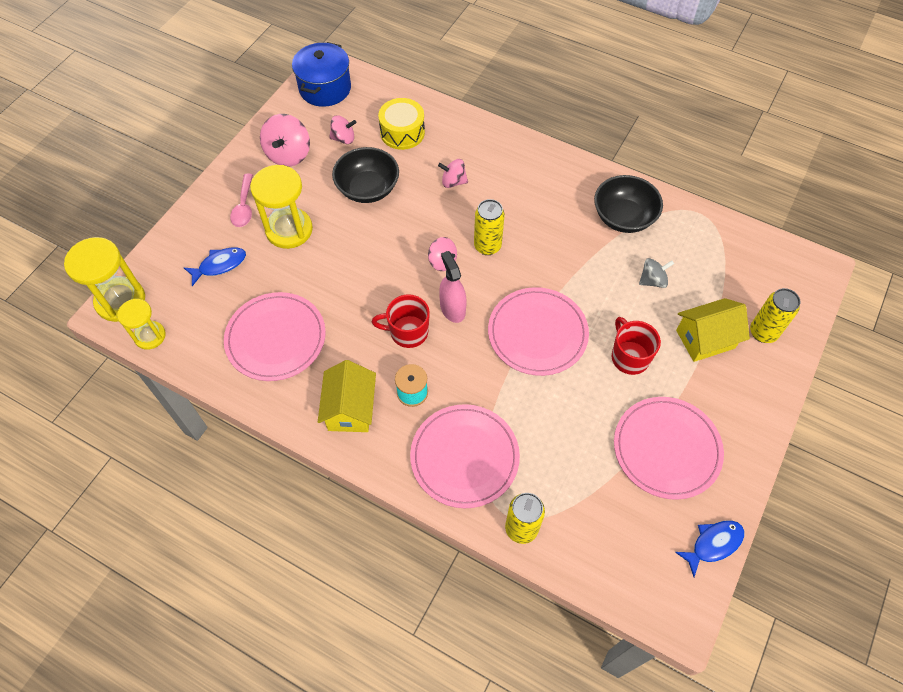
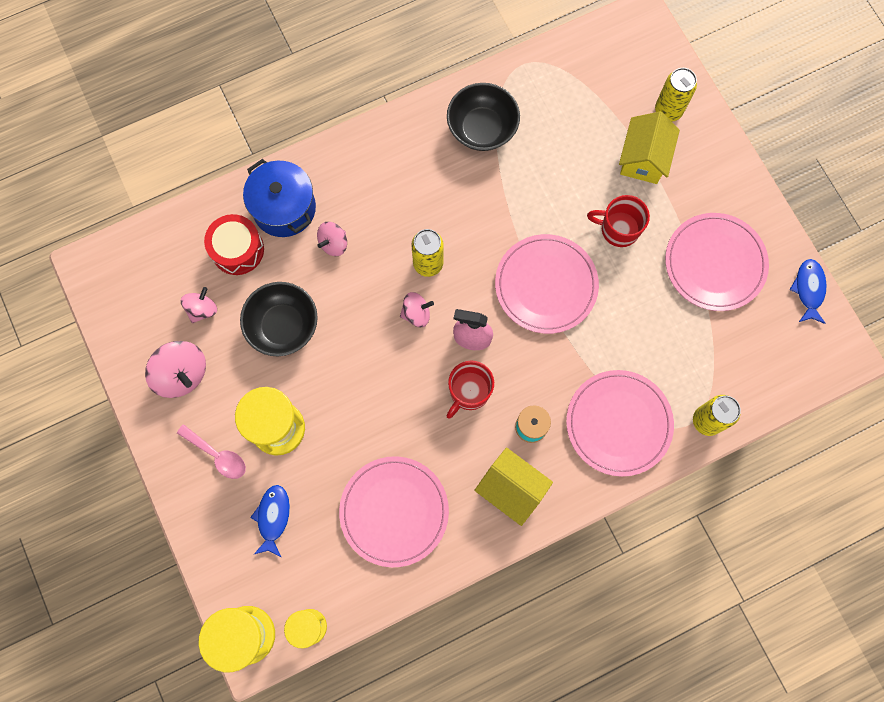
camera: 55 degrees left, 15 degrees up
blue pot [292,42,351,107] -> blue pot moved to [243,159,316,237]
yellow drum [378,98,425,150] -> red drum [204,214,264,275]
grey spinning top [639,258,674,288] -> none

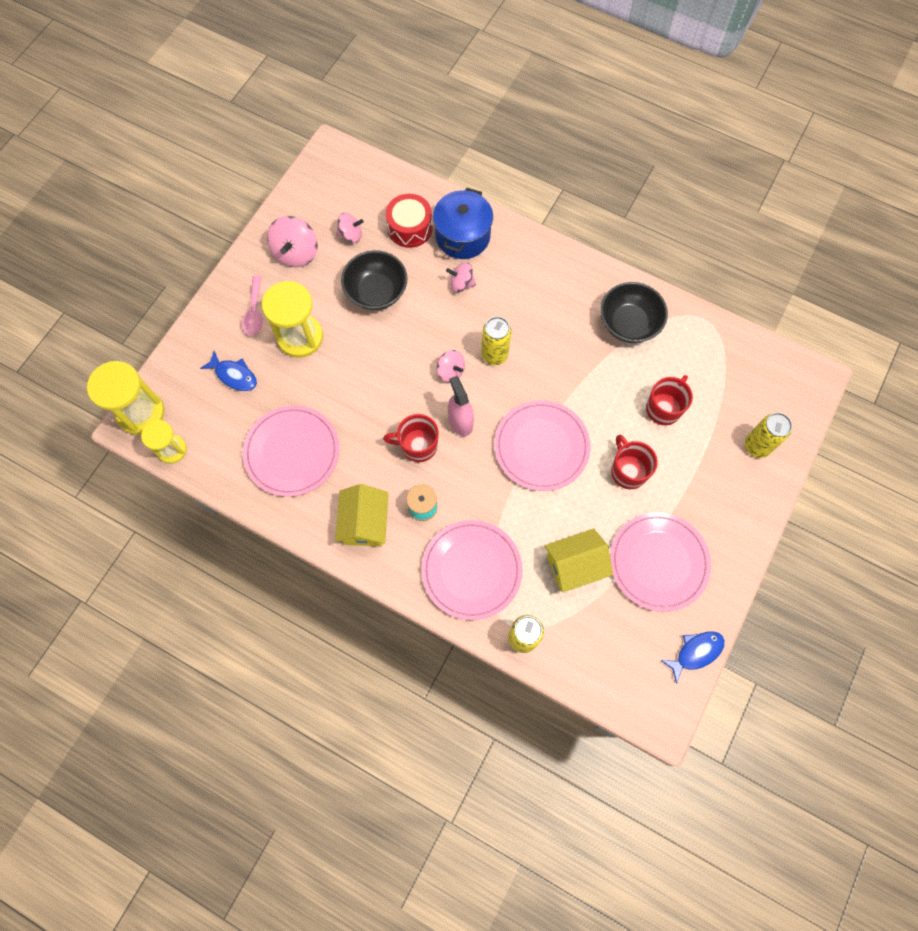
camera: 55 degrees right, 5 degrees down
blue fish [250,485,290,558] -> blue fish turned 60 degrees clockwise [200,351,257,391]
yellow house [619,111,680,184] -> yellow house moved to [545,528,613,592]
none -> red mug [646,375,693,425]

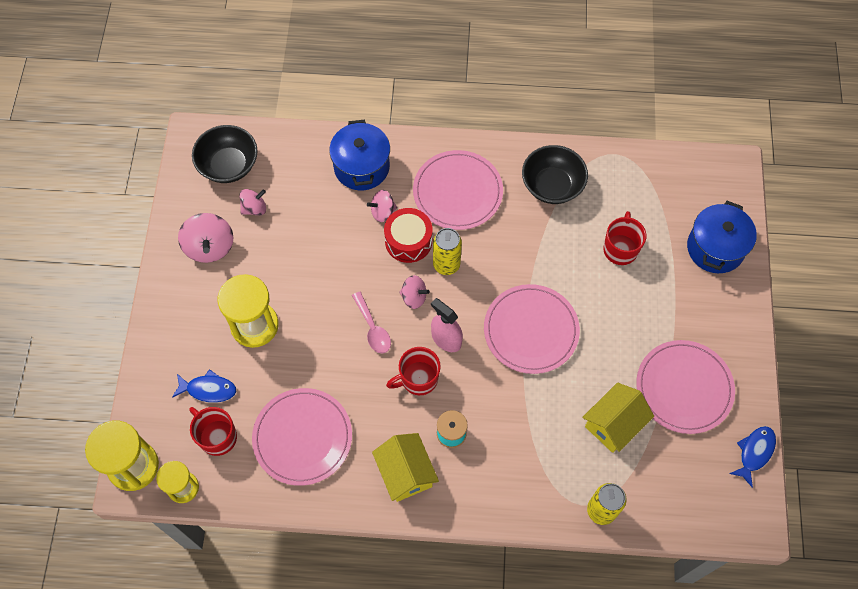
camera: 25 degrees left, 5 degrees down
pink spoon [242,276,263,336] -> pink spoon moved to [352,292,391,353]
black bowl [341,250,408,310] -> black bowl moved to [192,125,258,183]
red drum [386,194,433,248] -> red drum moved to [384,208,432,263]
pink plate [421,520,523,620] -> pink plate moved to [413,150,503,230]
red mug [611,435,658,489] -> red mug moved to [189,407,237,456]
yellow can [745,413,792,458] -> blue pot [687,201,757,273]

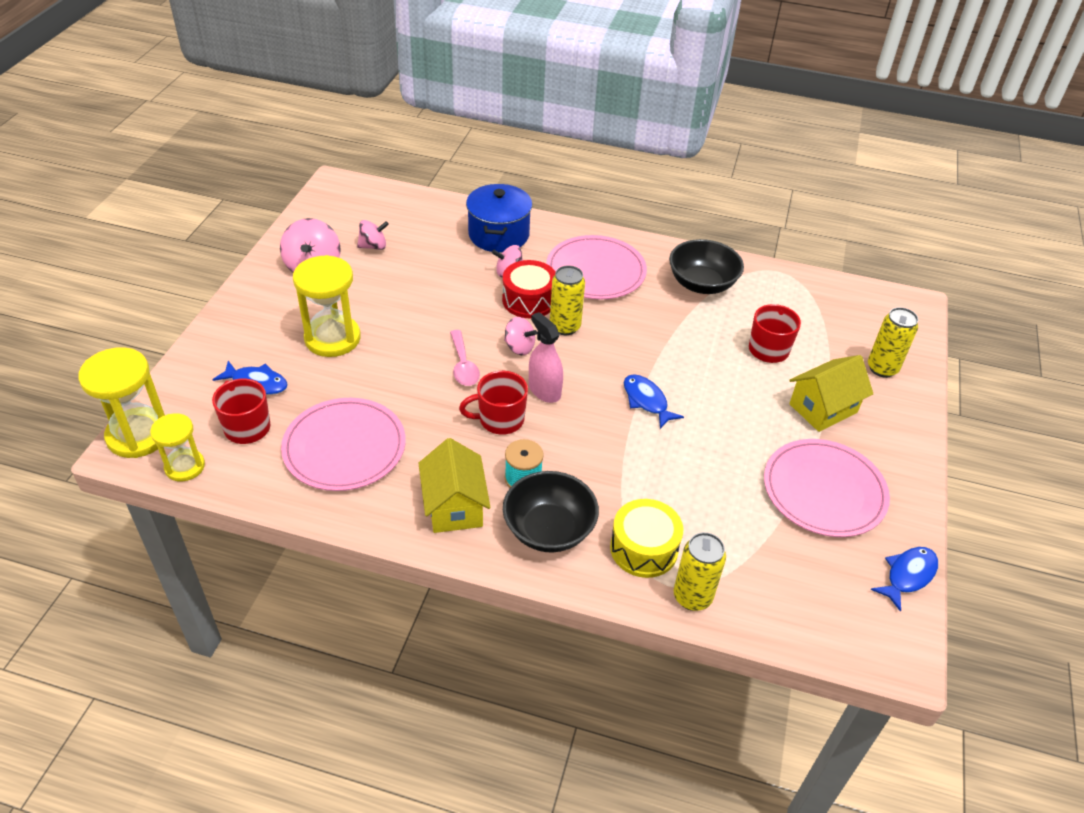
camera: 10 degrees right, 20 degrees down
black bowl [192,125,258,183] -> black bowl moved to [503,471,599,553]
pink plate [484,284,580,374] -> blue fish [624,374,684,429]
yellow house [582,383,654,453] -> yellow house moved to [789,355,873,432]
blue pot [687,201,757,273] -> yellow can [868,307,919,378]
none -> yellow drum [610,499,683,578]

